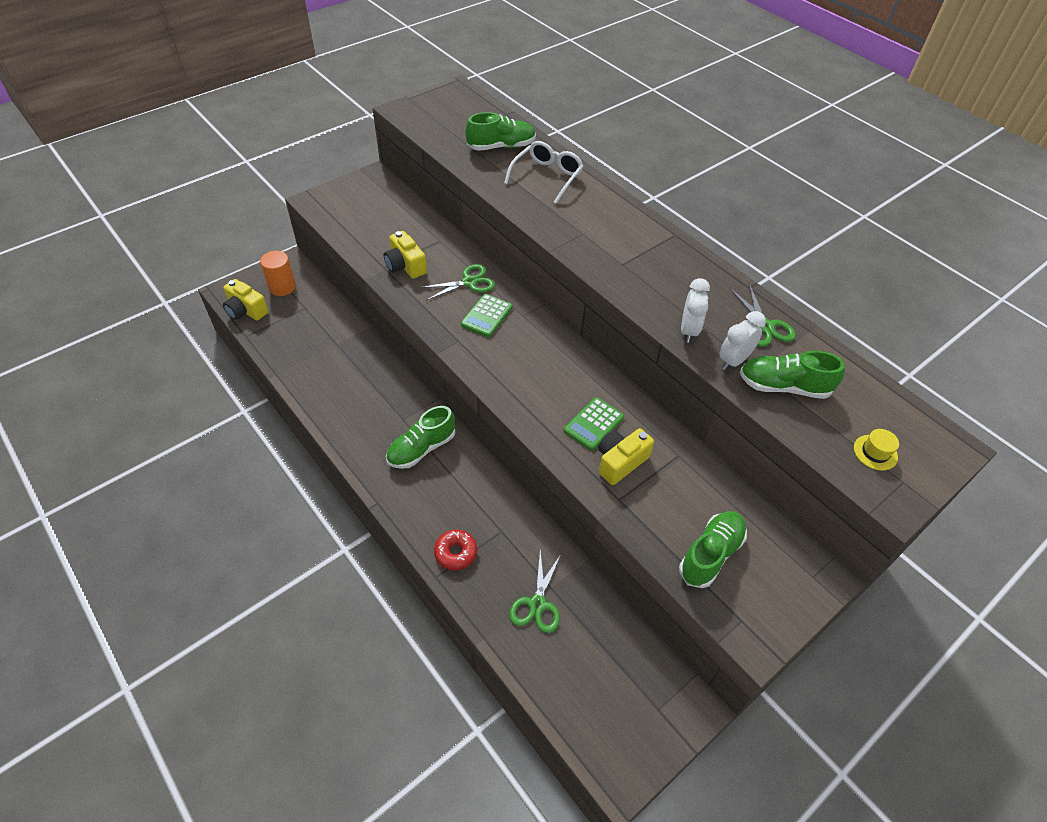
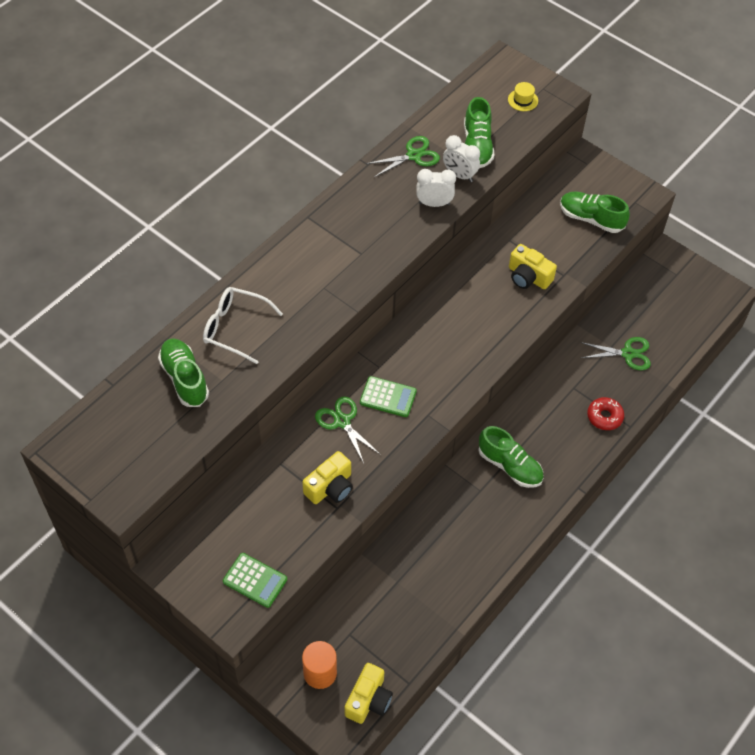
camera: 100 degrees left, 5 degrees up
green calculator [564,397,624,450] -> green calculator moved to [223,553,287,608]

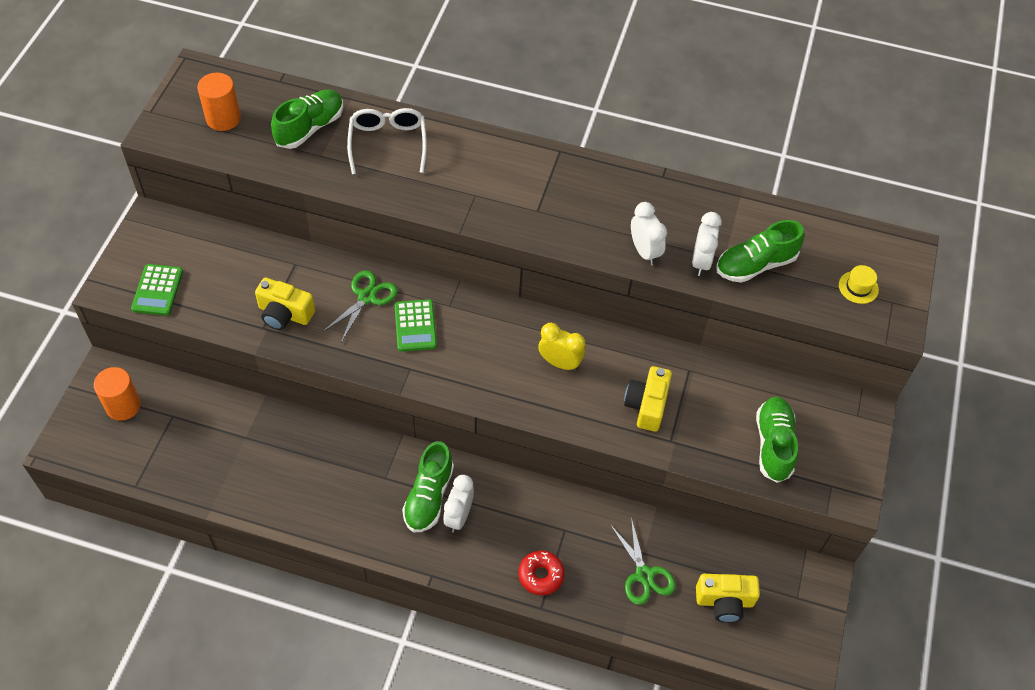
camera: 65 degrees right, 0 degrees up
yellow camera [345,663,393,724] -> yellow camera moved to [696,574,760,623]
green scissors [366,136,440,177] -> none
none -> orange cylinder [197,73,241,131]
none -> white clock [443,475,474,533]
none -> yellow clock [538,323,585,371]

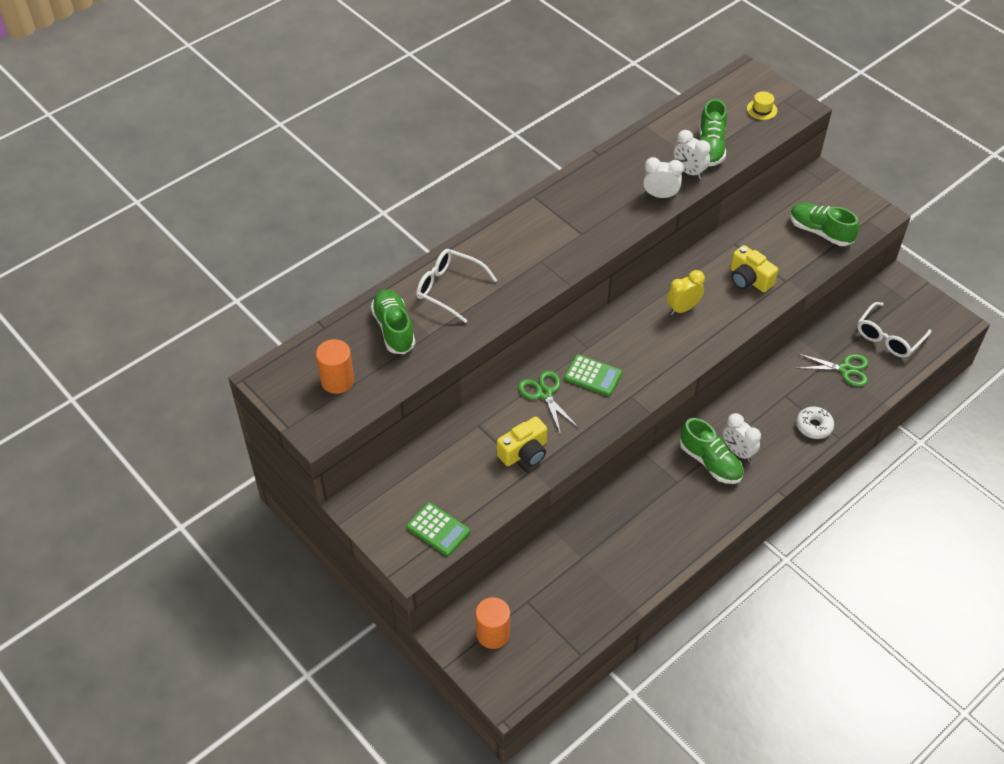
camera: 55 degrees left, 5 degrees down
red donut [518,551,564,595] -> white donut [796,406,834,439]
yellow camera [696,574,760,623] -> white glasses [857,302,931,358]

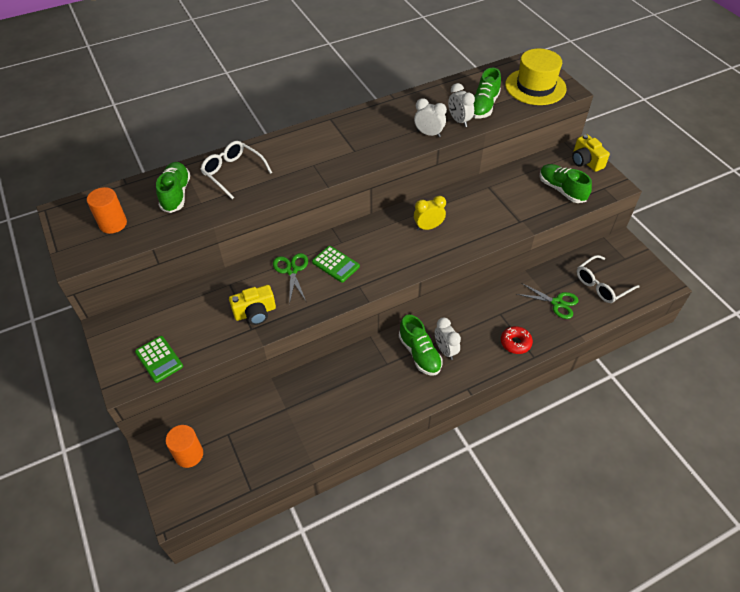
camera: 15 degrees right, 0 degrees up
yellow camera [730,245,778,292] -> yellow camera moved to [572,134,610,172]
yellow hat [747,91,777,120] -> yellow hat [505,48,567,105], size x2.47
white donut [796,406,834,439] -> red donut [501,326,533,354]

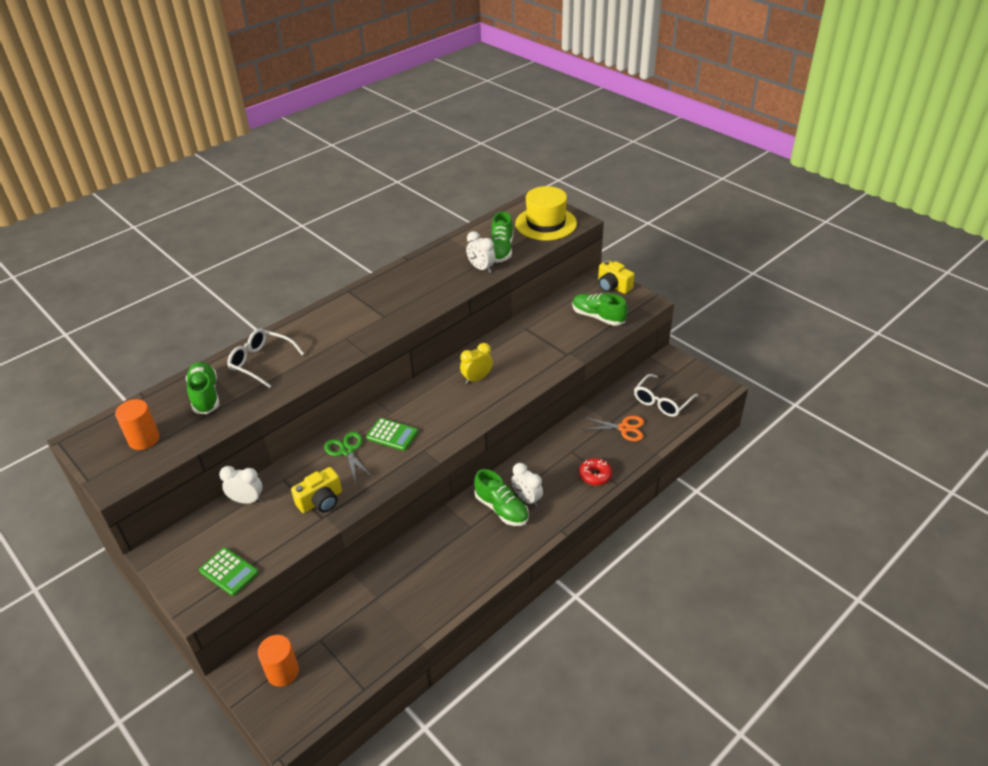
camera: 15 degrees left, 10 degrees down
white clock [414,98,447,137] -> white clock moved to [219,466,263,504]
green scissors [517,283,579,319] -> orange scissors [583,416,644,441]

